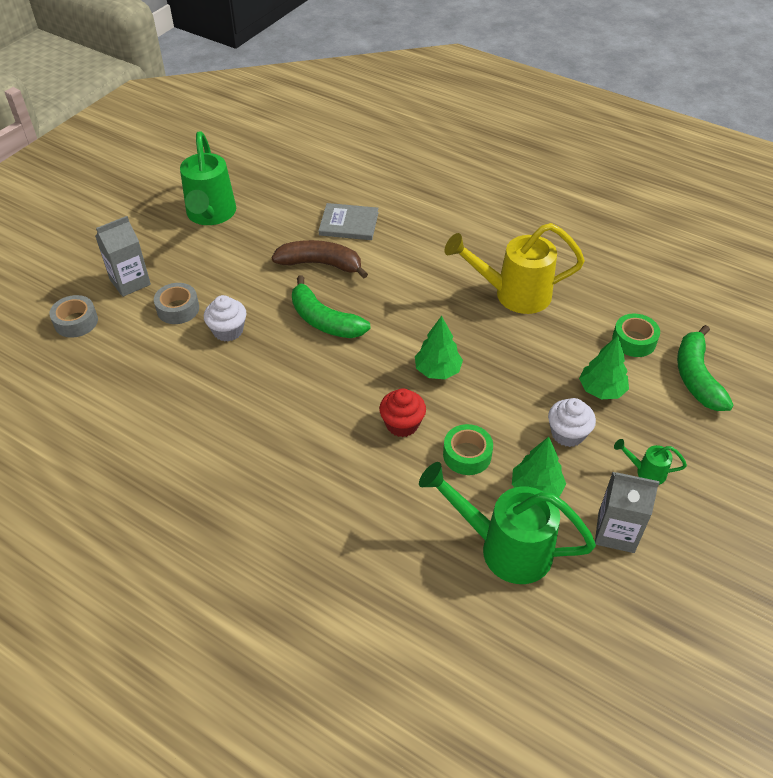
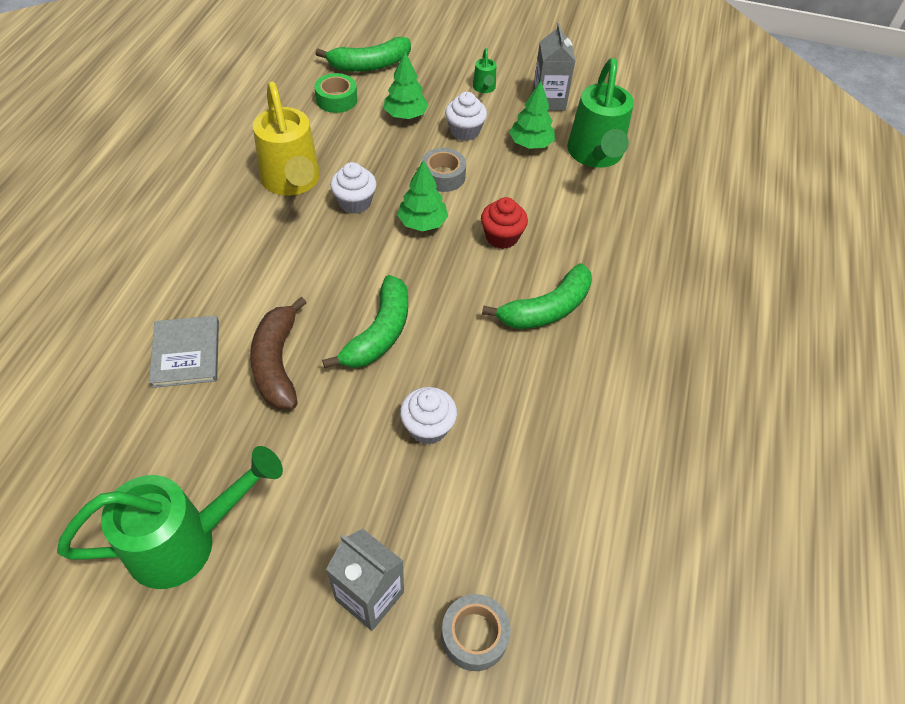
camera: 110 degrees left, 5 degrees up
grey tape [154,283,199,324] -> grey tape moved to [421,148,466,192]
green tape [443,424,493,475] -> none
none -> white cupcake [330,162,377,214]
none -> green banana [482,263,592,329]

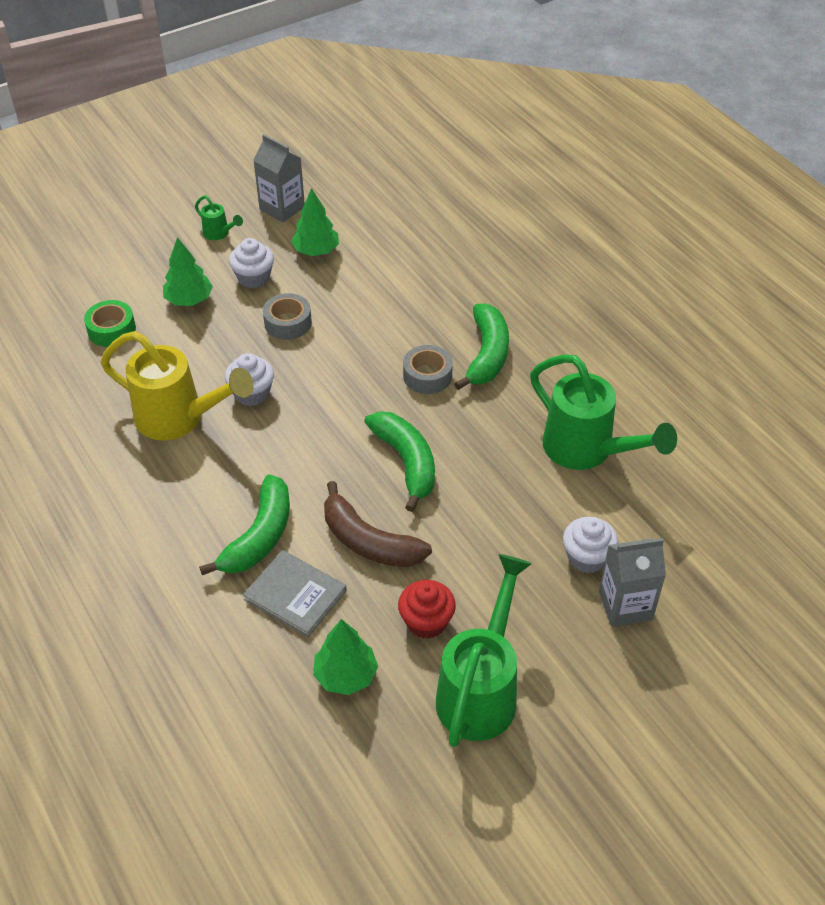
camera: 45 degrees left, 5 degrees down
green banana [315,37,411,72] -> green banana moved to [199,474,290,575]
green tree [397,160,448,231] -> green tree moved to [313,619,378,695]
white cupcake [400,387,457,444] -> white cupcake moved to [563,517,618,573]
grey tape [441,594,511,671] -> grey tape moved to [403,345,453,394]
red cupcake [481,197,528,249] -> red cupcake moved to [398,580,456,639]
green watering can [567,58,634,168] -> green watering can moved to [530,354,677,470]

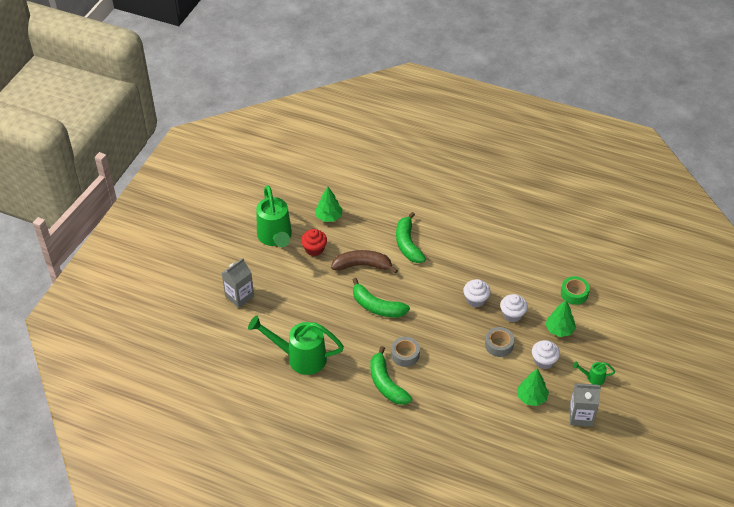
camera: 145 degrees right, 0 degrees up
yellow watering can [101,331,254,441] -> none
grey book [243,550,347,637] -> none
white cupcake [563,517,618,573] -> white cupcake moved to [500,294,528,322]

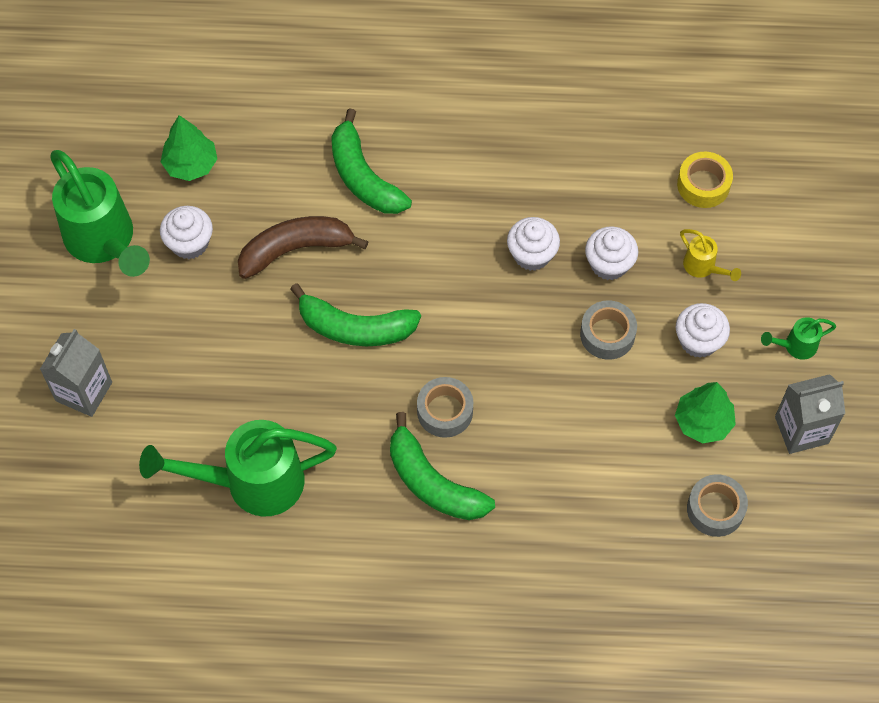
camera: 20 degrees left, 15 degrees up
red cupcake [301,229,327,256] -> white cupcake [160,206,213,259]
green tree [545,300,576,337] -> yellow watering can [680,229,741,281]
green tape [561,276,590,305] -> yellow tape [677,151,733,208]
none -> grey tape [687,474,748,537]

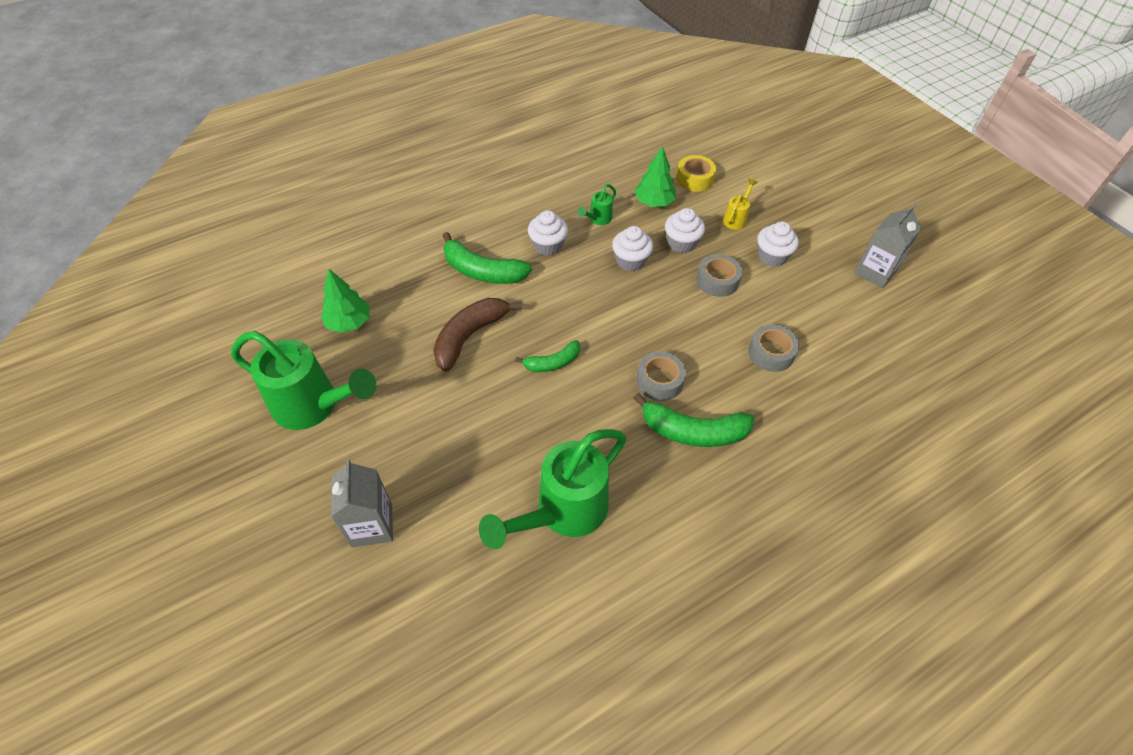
camera: 35 degrees left, 10 degrees down
white cupcake [160,206,213,259] -> white cupcake moved to [528,210,568,256]
green banana [290,283,421,346] -> green banana [515,340,580,372], size x0.60
green tree [675,382,736,443] -> green tree moved to [634,146,676,207]
yellow watering can [680,229,741,281] -> yellow watering can turned 75 degrees counterclockwise [723,179,758,230]
grey tape [687,474,748,537] -> grey tape moved to [748,324,799,372]
green watering can [761,317,836,360] -> green watering can moved to [577,184,616,225]

